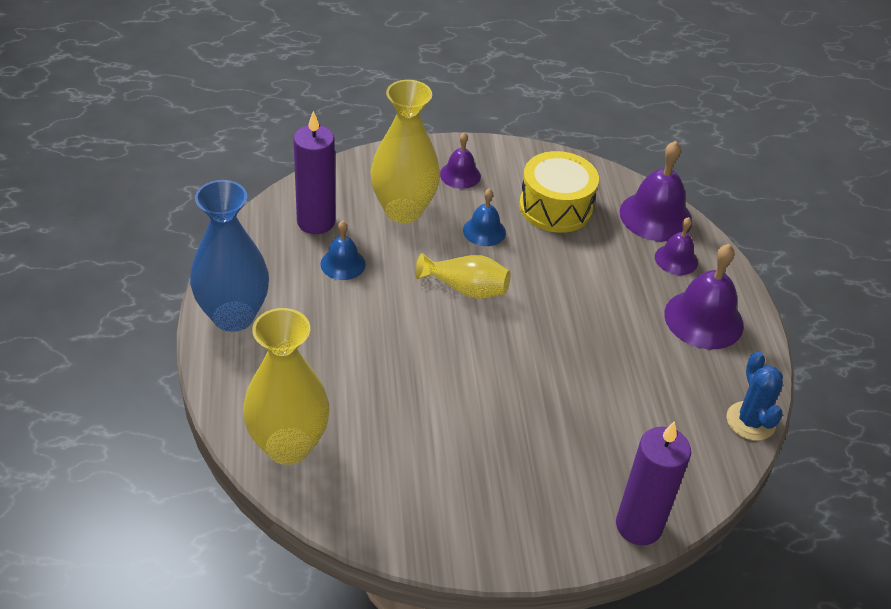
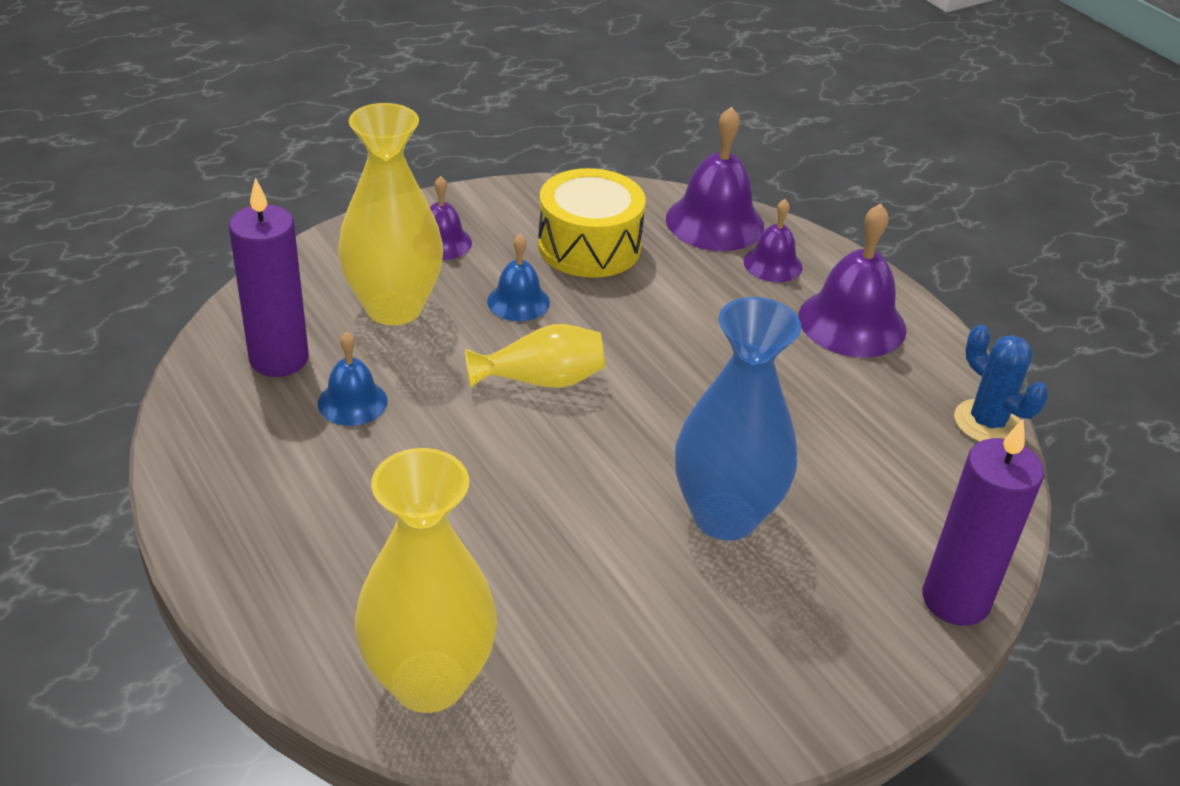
camera: 25 degrees left, 5 degrees down
blue vase [190,180,269,332] -> blue vase moved to [675,297,802,541]

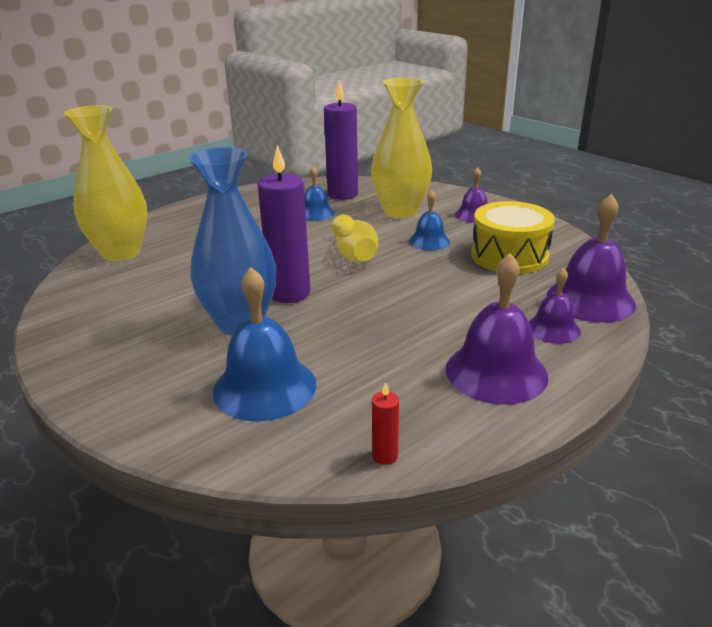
camera: 85 degrees right, 10 degrees down
purple candle [923,419,1044,626] -> purple candle moved to [257,145,311,303]
blue cactus [954,325,1048,442] -> red candle [372,382,399,465]
none -> blue bell [213,267,316,421]

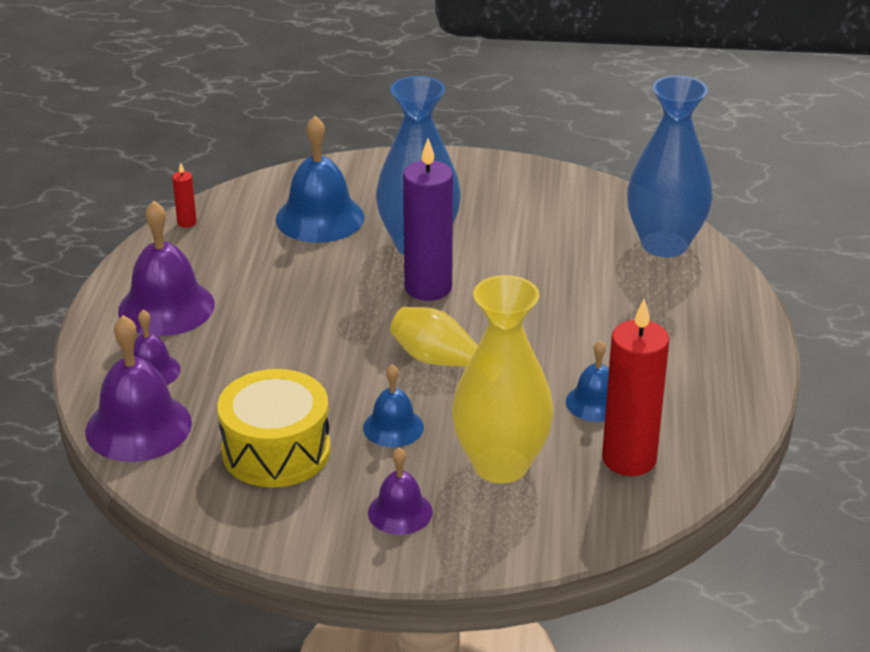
camera: 135 degrees right, 5 degrees up
yellow vase [63,105,147,261] -> blue vase [627,76,712,257]
purple candle [324,80,358,200] -> red candle [602,299,670,476]

